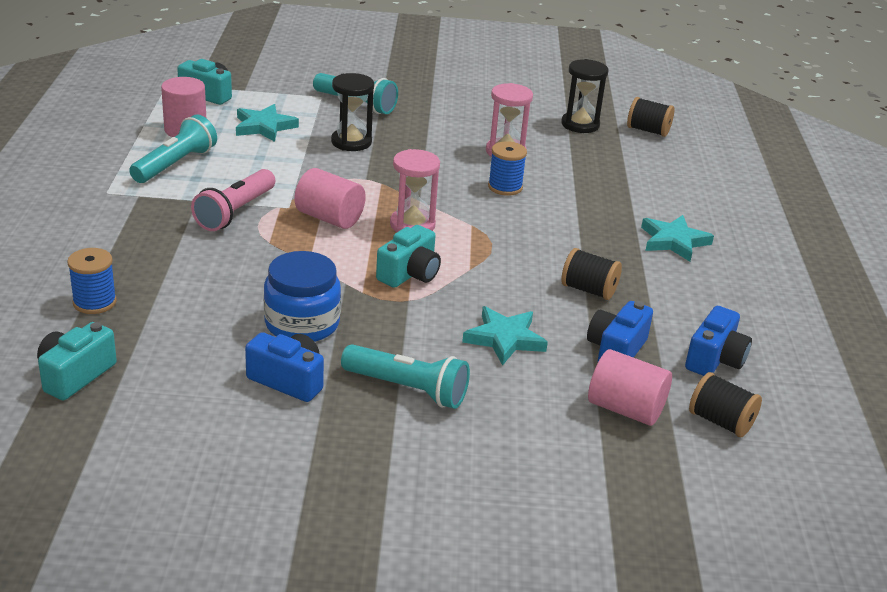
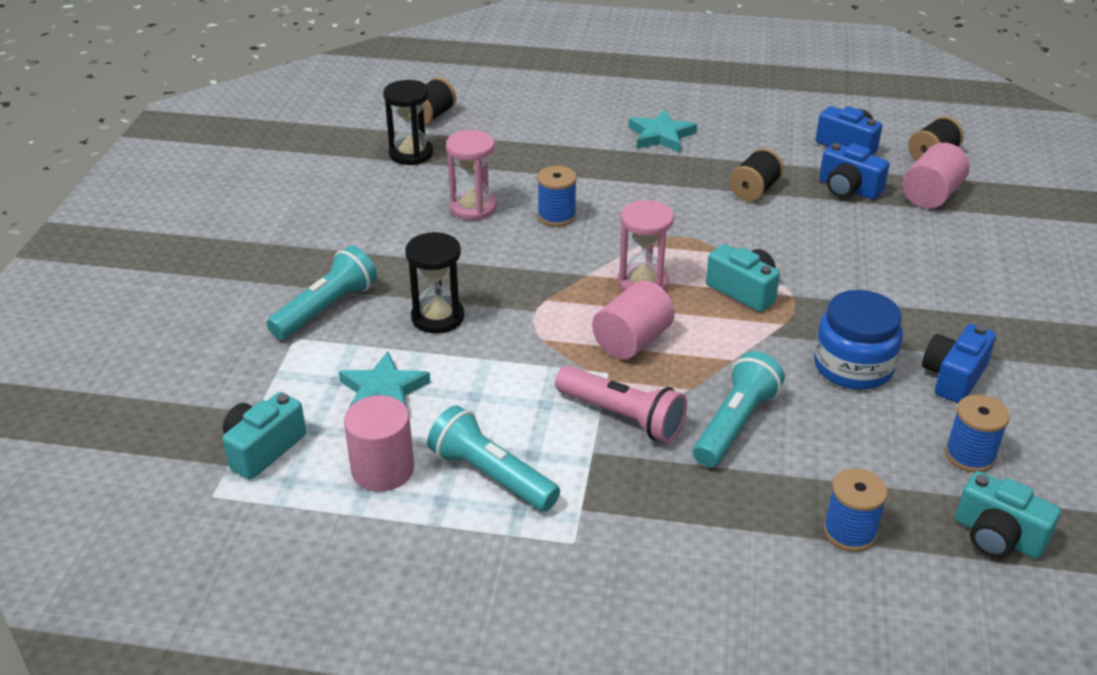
camera: 80 degrees left, 5 degrees up
turquoise flashlight [341,344,470,409] -> turquoise flashlight moved to [693,351,785,467]
turquoise star [462,306,548,366] -> none
none -> blue spool [945,395,1010,472]

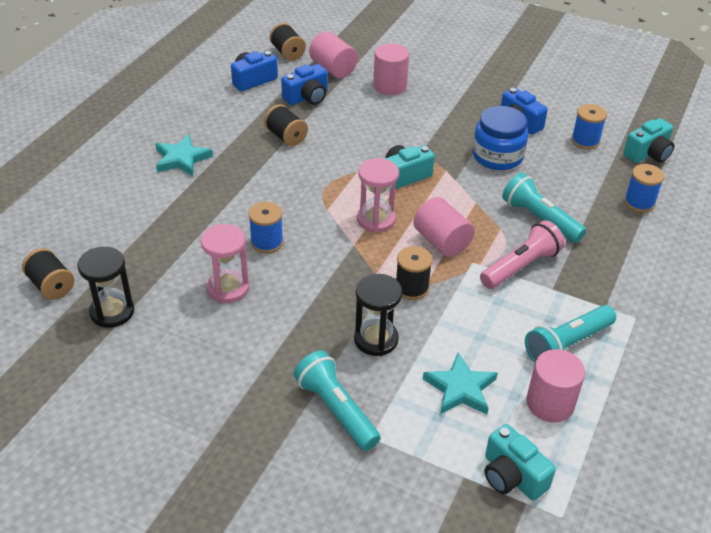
camera: 75 degrees left, 5 degrees up
none -> pink cylinder [373,43,409,95]
none -> black spool [396,246,433,300]

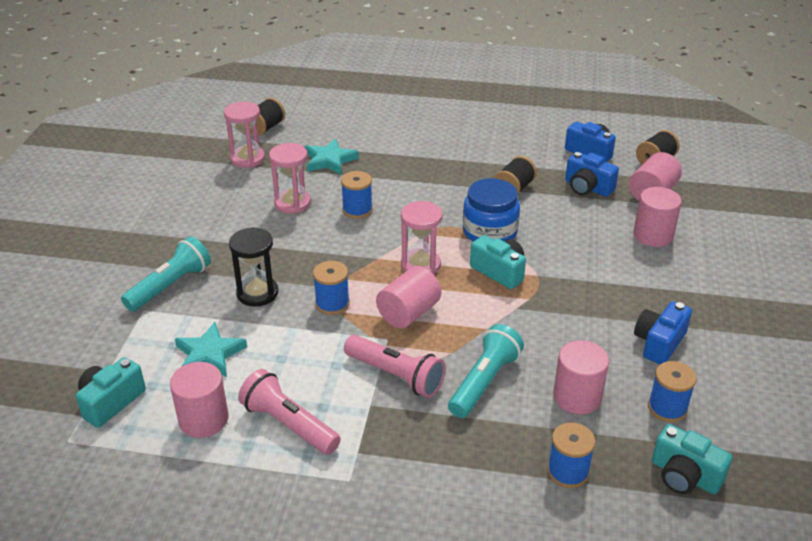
camera: 75 degrees right, 5 degrees down
black hourglass [77,246,134,328] -> pink hourglass [224,101,265,168]
turquoise star [155,134,213,176] -> turquoise star moved to [305,138,359,175]
black spool [396,246,433,300] -> blue spool [313,261,350,315]
blue jar [473,106,528,170] -> blue jar moved to [463,178,520,242]
turquoise flashlight [525,305,616,363] -> pink flashlight [238,369,341,455]
none -> pink cylinder [553,340,609,414]

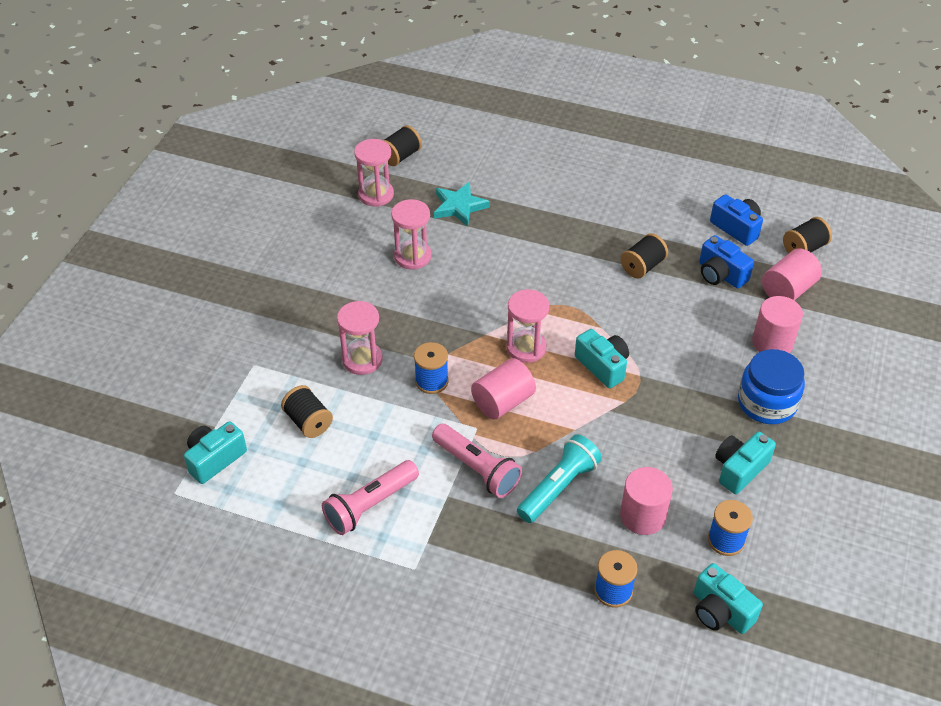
camera: 10 degrees right, 10 degrees up
turquoise flashlight [121,236,211,312] -> none
pink cylinder [170,362,229,438] -> none
turquoise star [175,322,247,377] -> black spool [281,385,333,438]
black hourglass [229,227,278,307] -> pink hourglass [337,301,383,375]
pink flashlight [238,369,341,455] -> pink flashlight turned 90 degrees counterclockwise [322,460,419,535]
blue spool [341,171,373,219] -> none
blue jar [463,178,520,242] -> blue jar moved to [738,349,805,424]
blue camera [634,301,692,364] -> turquoise camera [715,432,776,494]

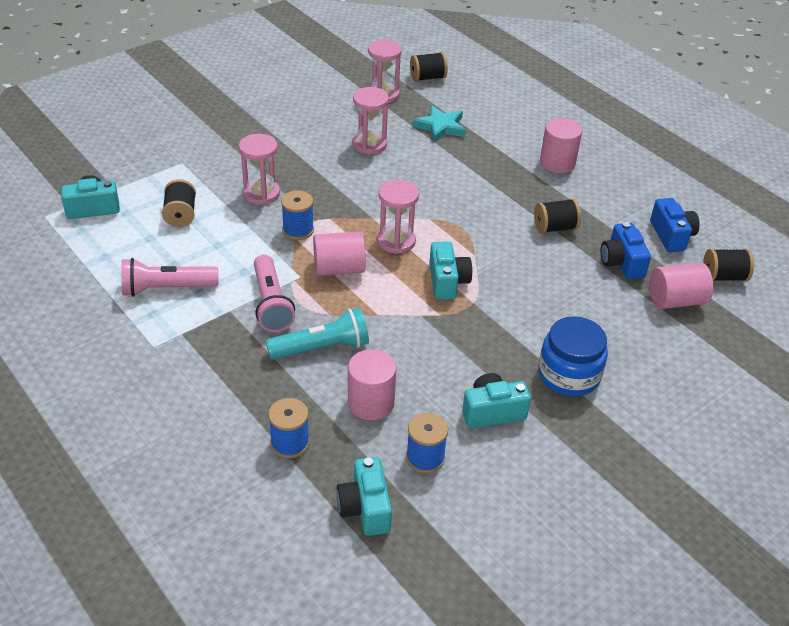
camera: 30 degrees right, 5 degrees down
pink cylinder [752,296,803,353] -> pink cylinder moved to [540,118,582,173]

